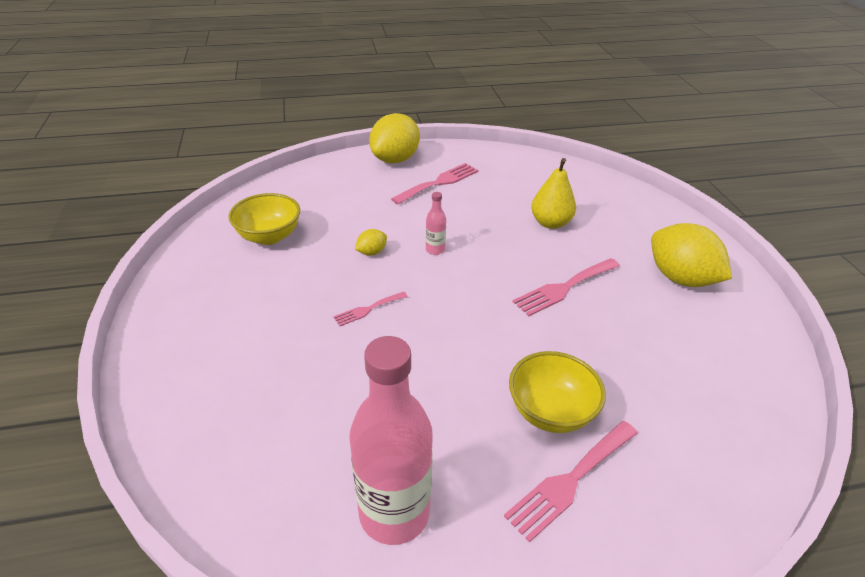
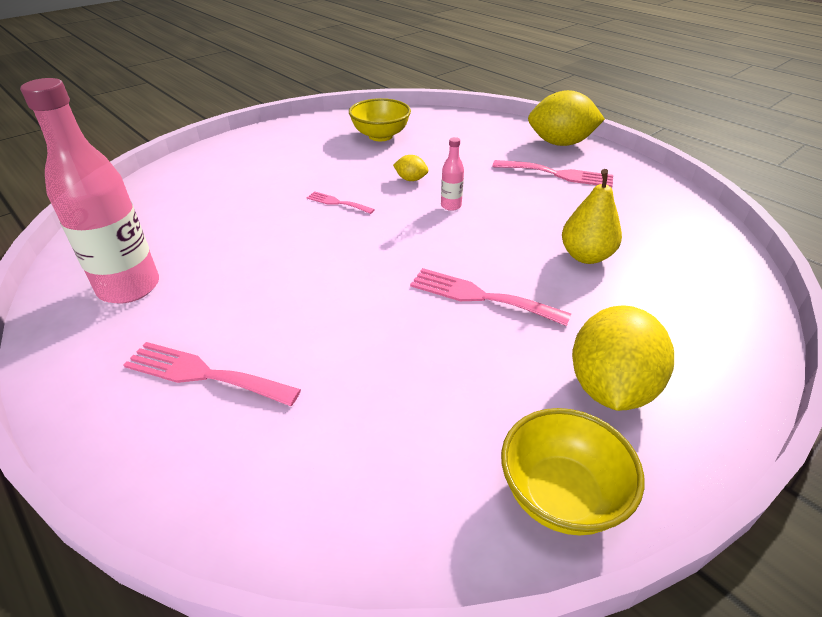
camera: 60 degrees right, 0 degrees up
yellow bowl [509,351,606,433] -> yellow bowl moved to [501,408,644,535]

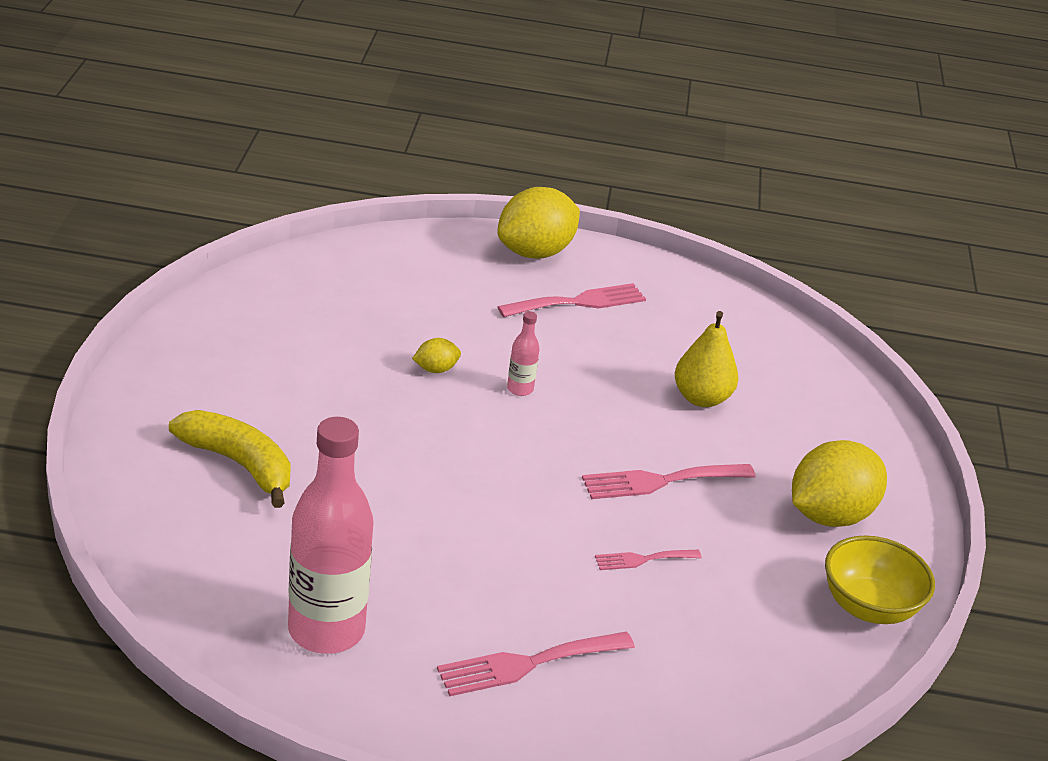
camera: 45 degrees left, 5 degrees down
pink fork [307,191,375,214] -> pink fork moved to [595,550,702,570]
yellow bowl [349,98,411,141] -> none
yellow lemon [572,305,674,411] -> yellow lemon turned 75 degrees clockwise [792,440,887,527]
none -> yellow banana [169,410,291,508]

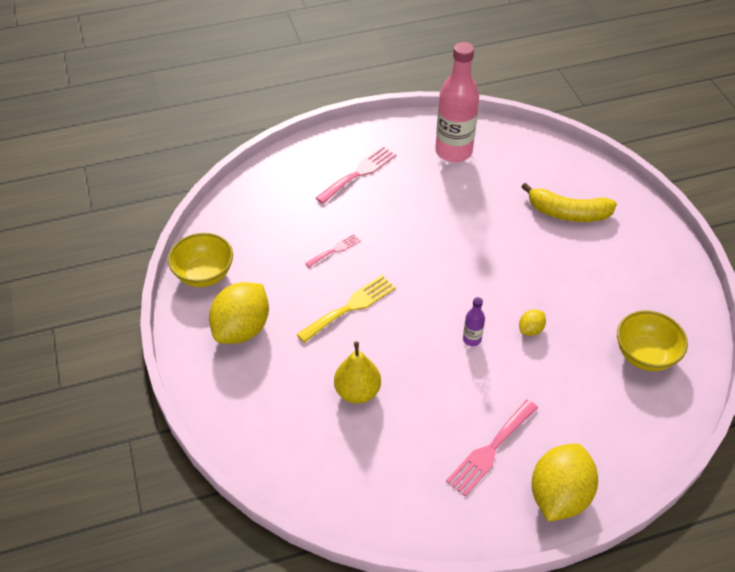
camera: 160 degrees right, 15 degrees up
pink bottle [507,311,540,396] -> purple bottle [463,297,485,346]
pink fork [582,464,755,499] -> yellow fork [296,275,396,343]
none -> yellow bowl [617,311,688,371]

